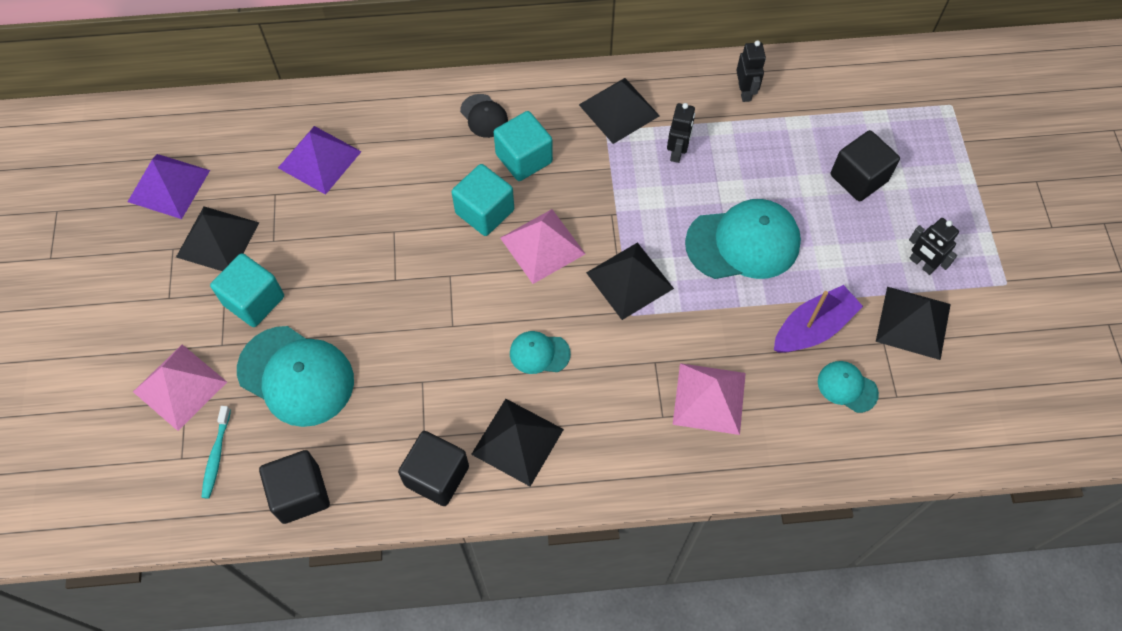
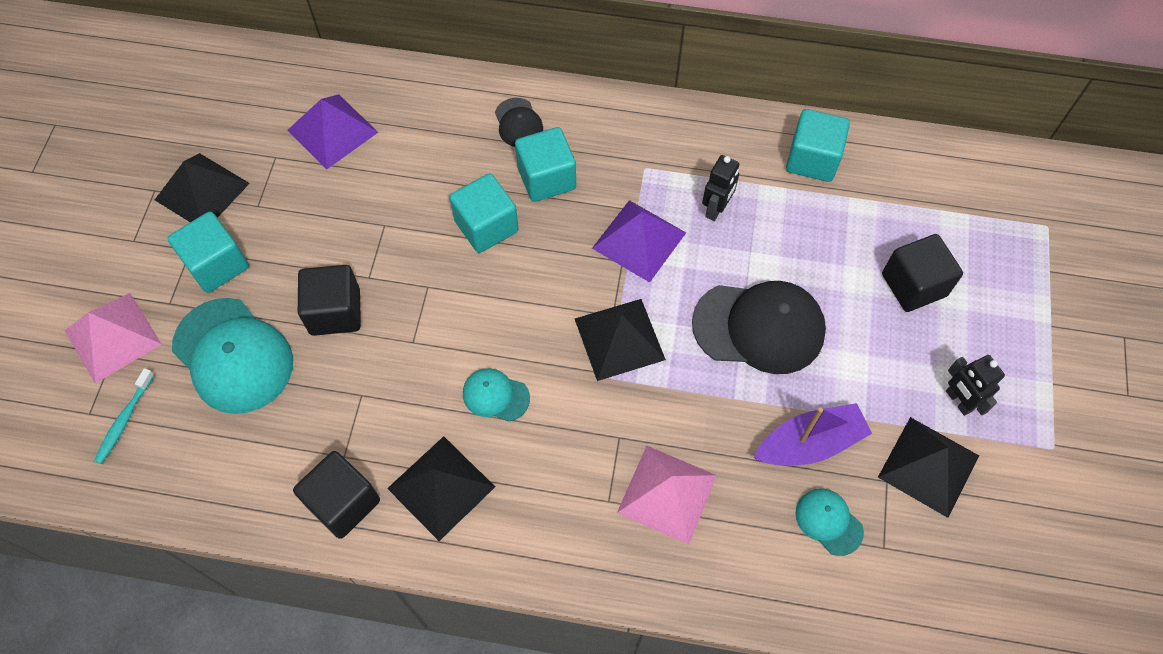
camera: 15 degrees right, 0 degrees up
purple pyramid [128,154,210,219] -> purple pyramid moved to [592,200,686,283]
black cube [259,450,330,524] -> black cube moved to [298,265,361,336]
pink pyramid [500,209,585,284] -> none
black pyramid [579,78,660,144] -> none
turquoise cap [685,199,801,279] -> black cap [692,281,826,374]
black robot [736,40,766,102] -> turquoise cube [786,109,850,182]

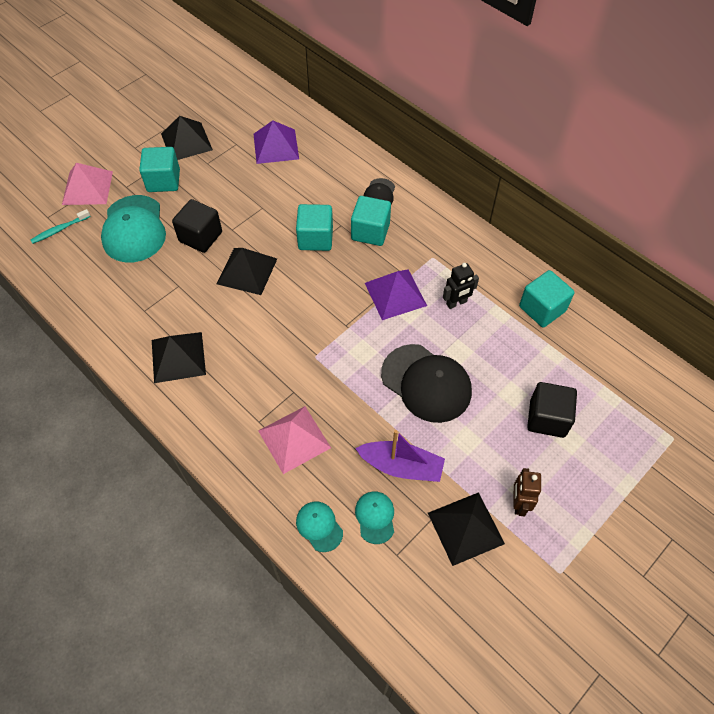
camera: 35 degrees right, 5 degrees down
black cube [293,451,380,539] -> none
turquoise cap [463,368,530,422] -> turquoise cap moved to [296,501,343,552]
black pyramid [575,299,666,381] -> black pyramid moved to [217,248,277,295]
black robot [946,355,1005,416] -> brown robot [513,468,541,516]

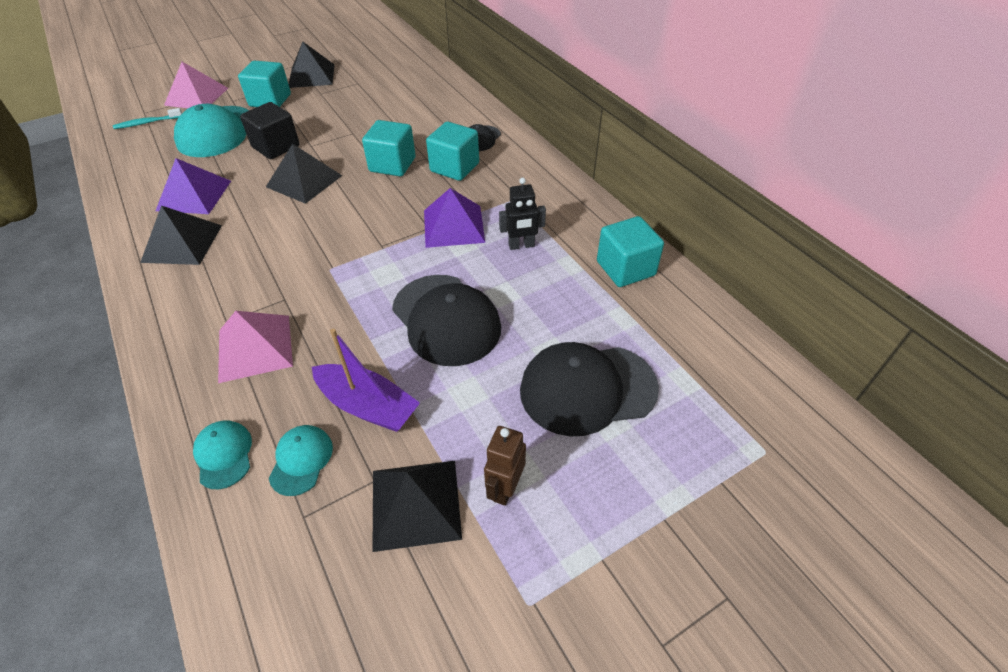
camera: 15 degrees right, 10 degrees down
purple pyramid [253,121,299,164] -> purple pyramid moved to [156,158,231,214]
black cube [527,382,577,438] -> black cap [520,342,659,437]

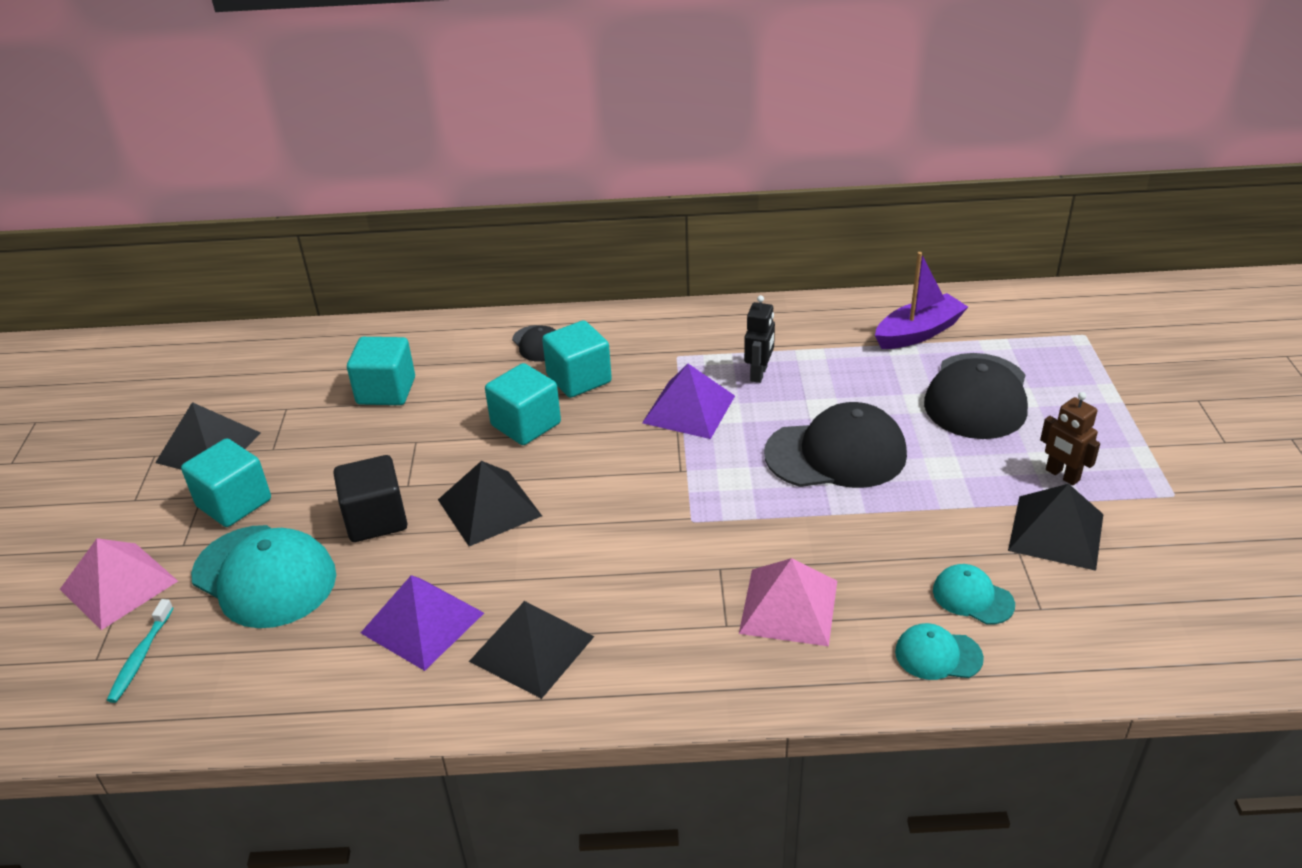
camera: 60 degrees left, 10 degrees down
purple boat [312,329,420,432] -> purple boat moved to [875,252,968,349]
turquoise cube [597,216,664,287] -> turquoise cube moved to [347,337,415,405]

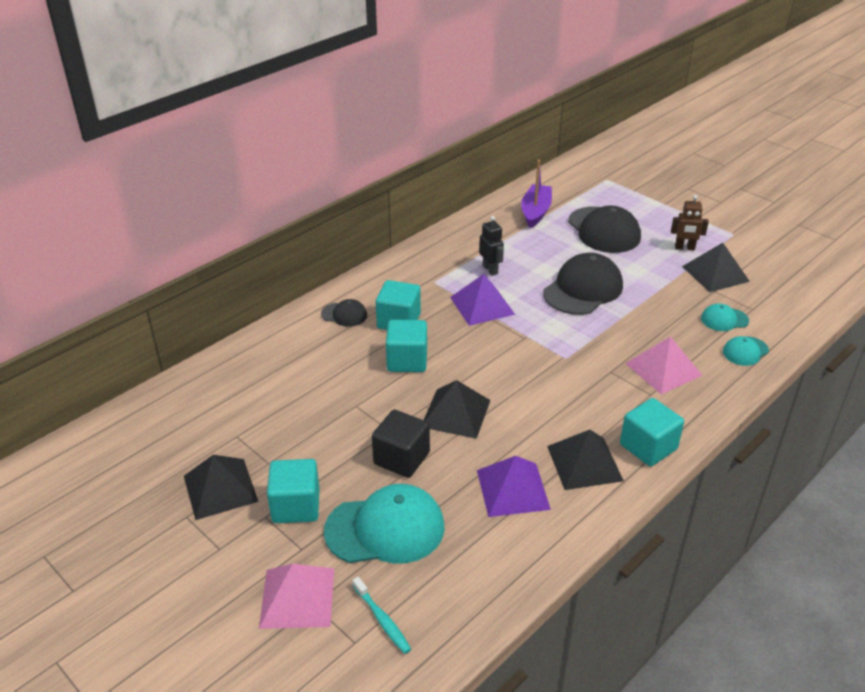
camera: 45 degrees left, 0 degrees up
turquoise cube [347,337,415,405] -> turquoise cube moved to [620,398,684,466]

